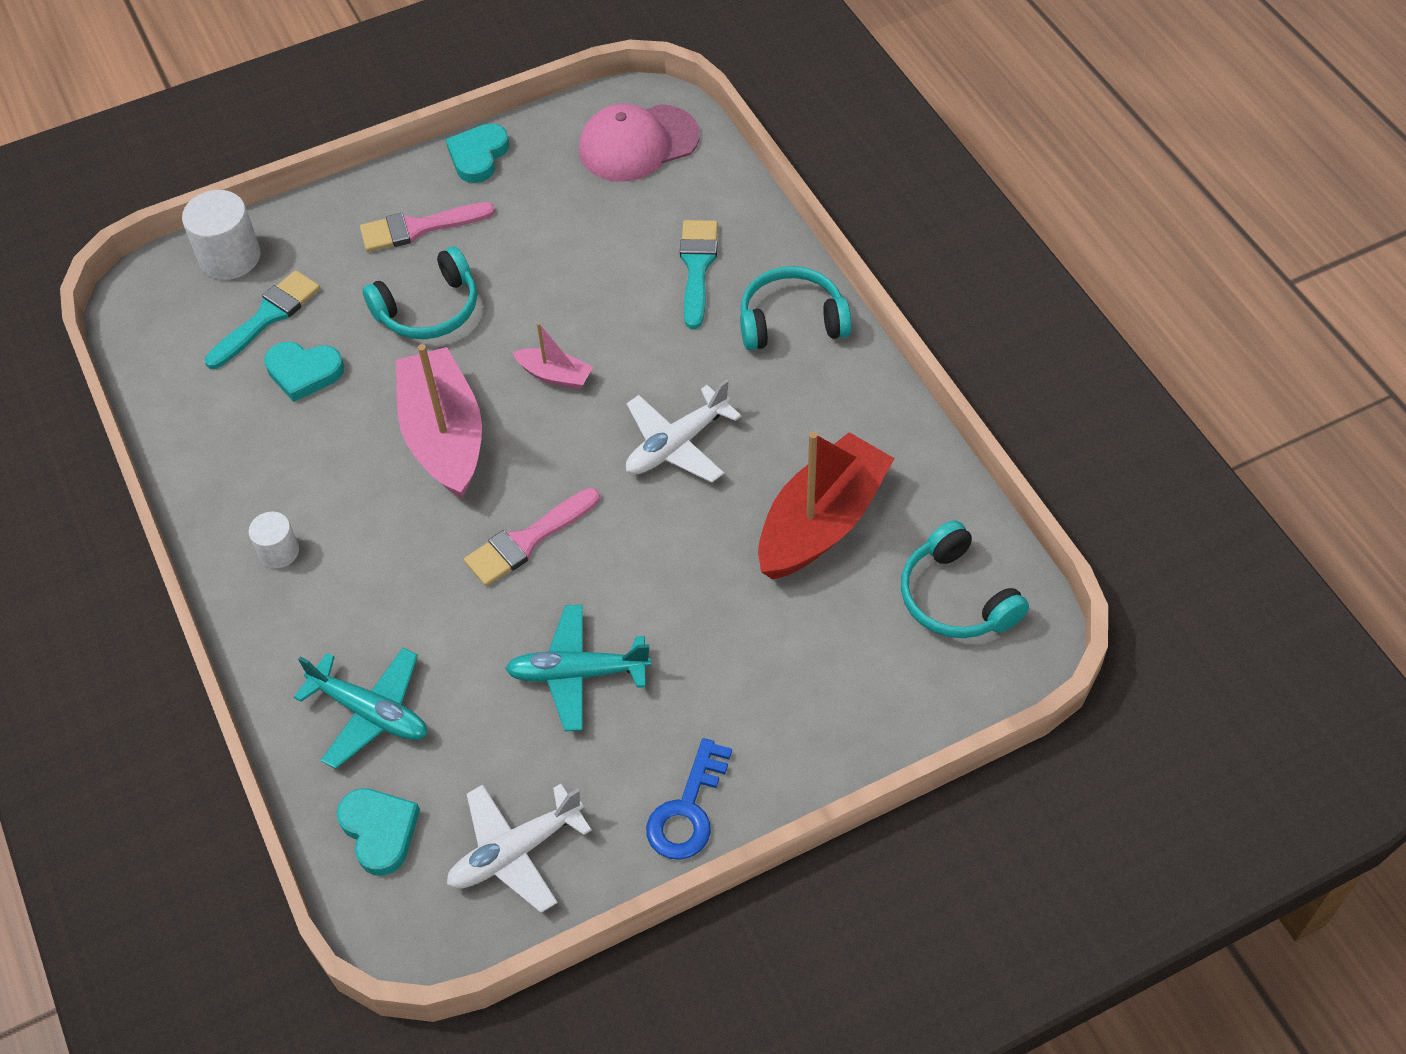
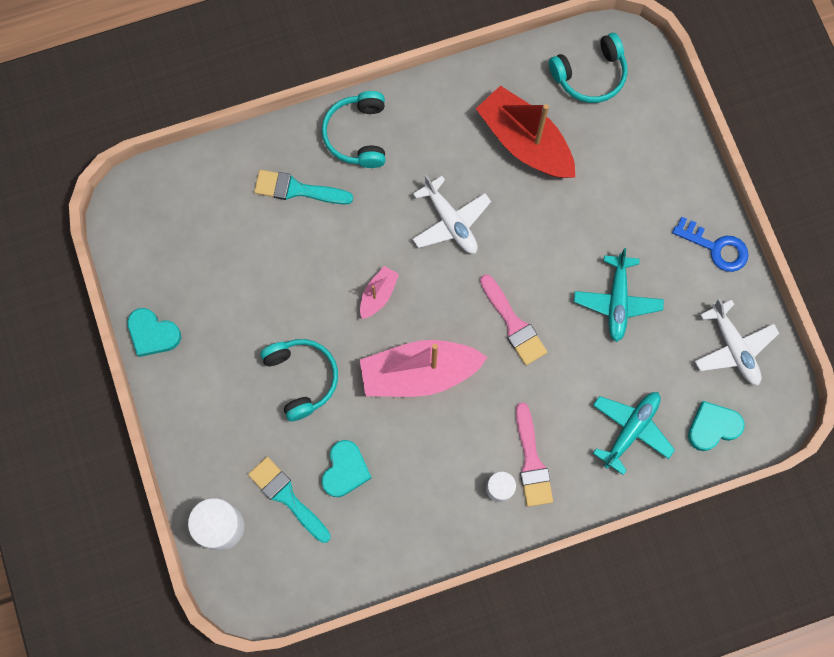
camera: 85 degrees left, 20 degrees up
pink brush [360,202,495,252] -> pink brush moved to [516,402,553,507]
pink cap [579,104,700,182] -> none

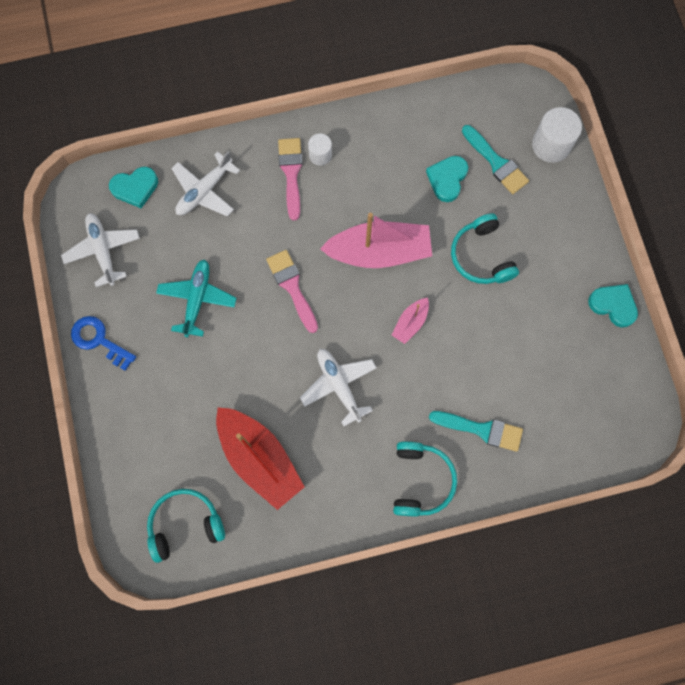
camera: 175 degrees left, 0 degrees up
turquoise plane [593,392,675,475] -> white plane [171,151,240,217]

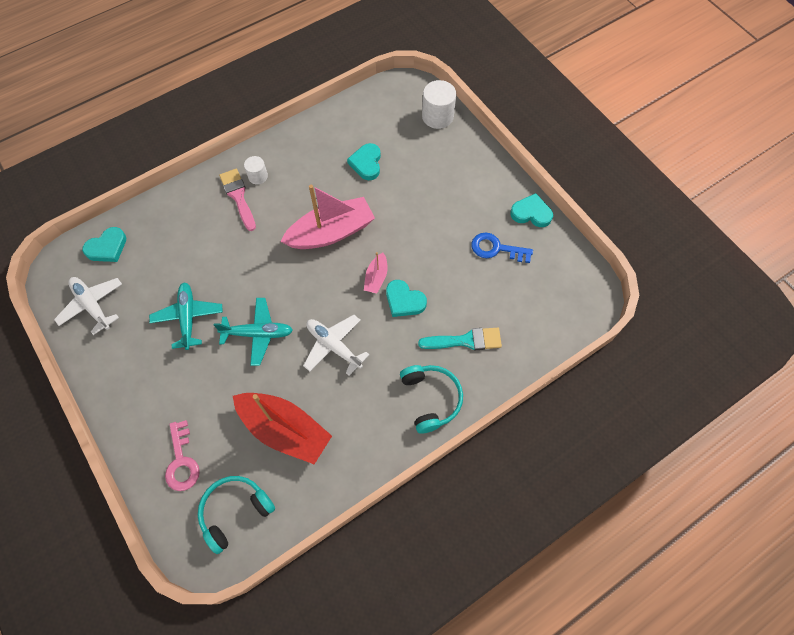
camera: 20 degrees left, 10 degrees down
blue key [71,316,136,371] -> blue key moved to [471,232,533,263]
white plane [171,151,240,217] -> none
pink brush [266,250,318,333] -> none
turquoise headphones [451,213,519,284] -> none
turquoise brush [462,125,529,194] -> none
none -> pink key [165,420,200,491]
none -> turquoise plane [214,298,293,366]
none -> turquoise heart [386,280,427,317]

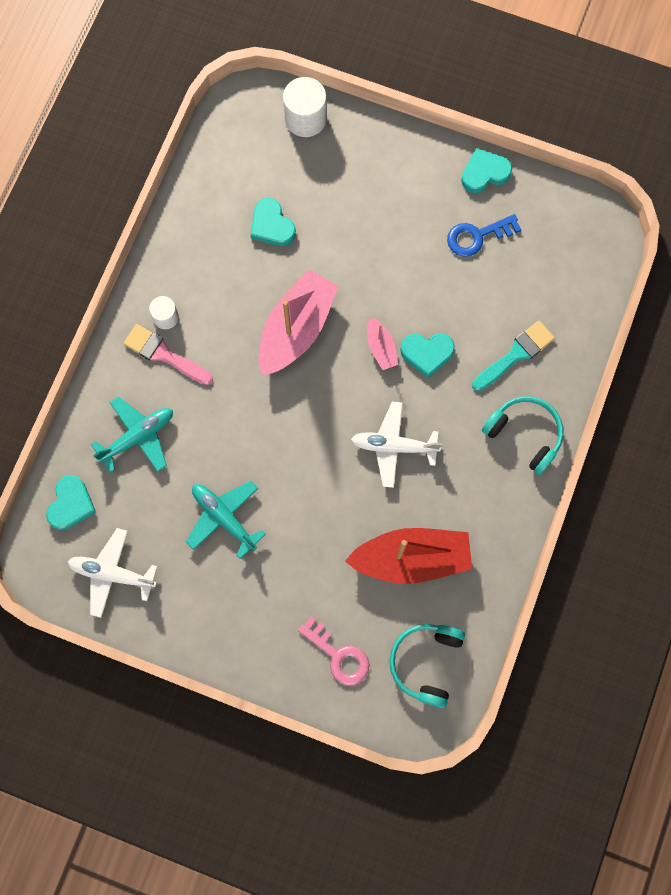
camera: 35 degrees left, 10 degrees up
turquoise plane [214,298,293,366] -> turquoise plane moved to [91,397,173,473]

